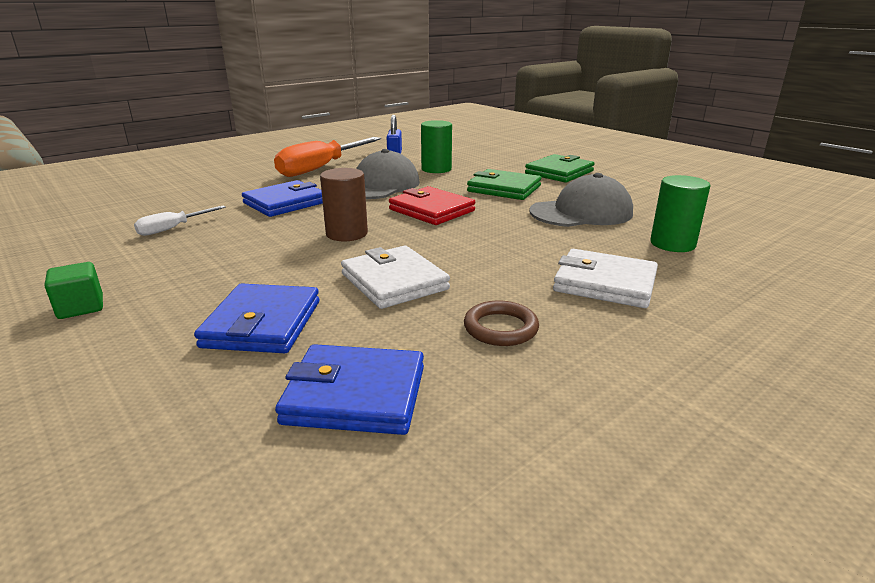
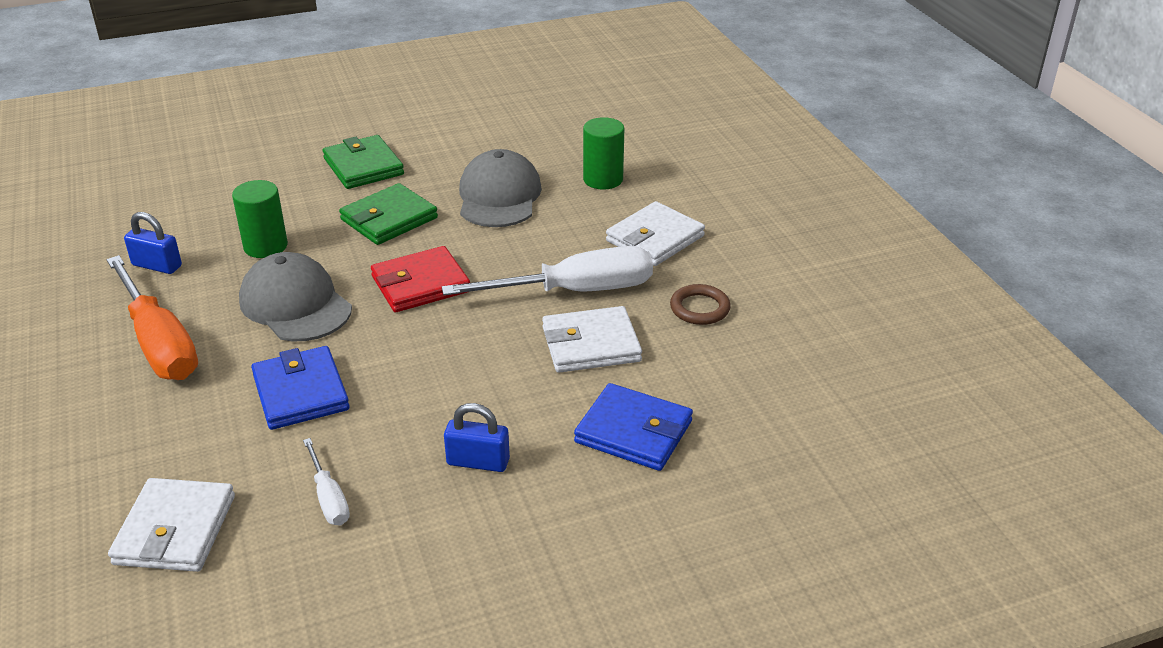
camera: 70 degrees left, 10 degrees up
green cube [45,262,103,319] -> none
blue wallet [275,344,424,435] -> none
brown cylinder [320,168,368,241] -> none
none -> white wallet [108,478,235,572]
none -> white screwdriver [442,246,653,295]
none -> blue padlock [444,403,510,472]

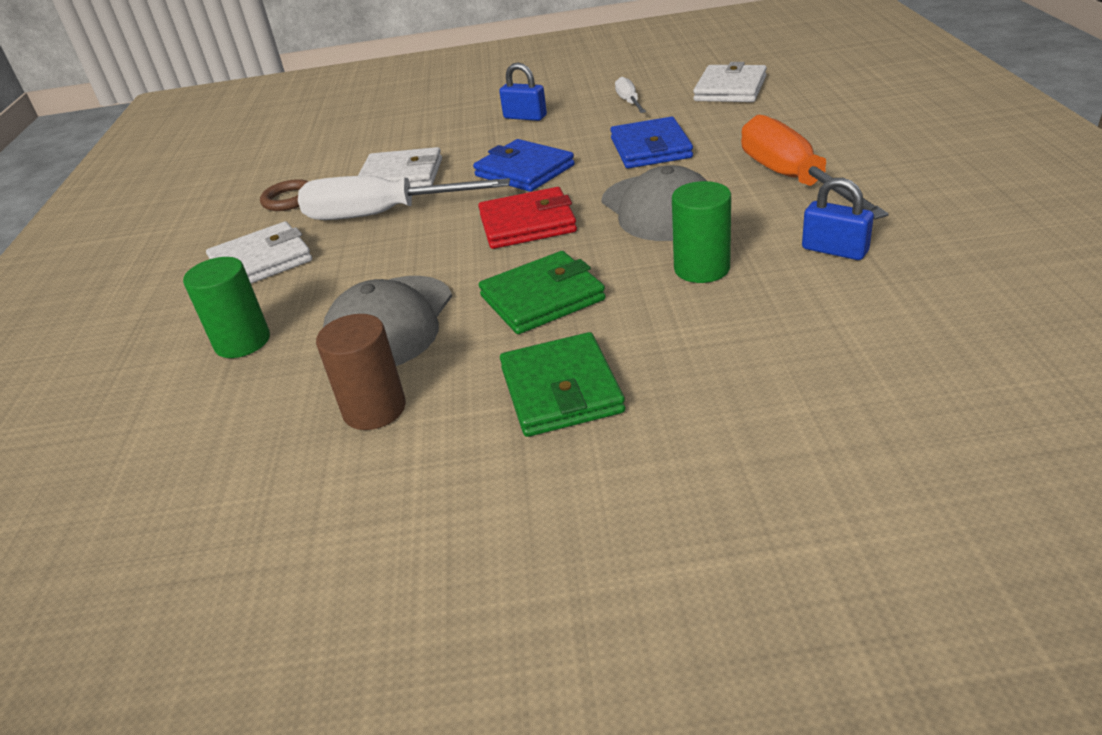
camera: 160 degrees left, 0 degrees up
blue wallet [574,383,693,471] -> blue wallet moved to [473,139,575,192]
none -> brown cylinder [316,314,406,430]

